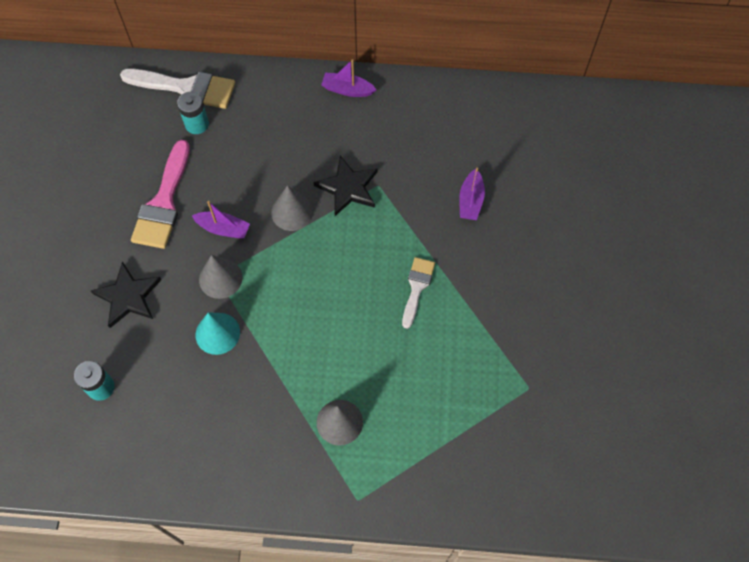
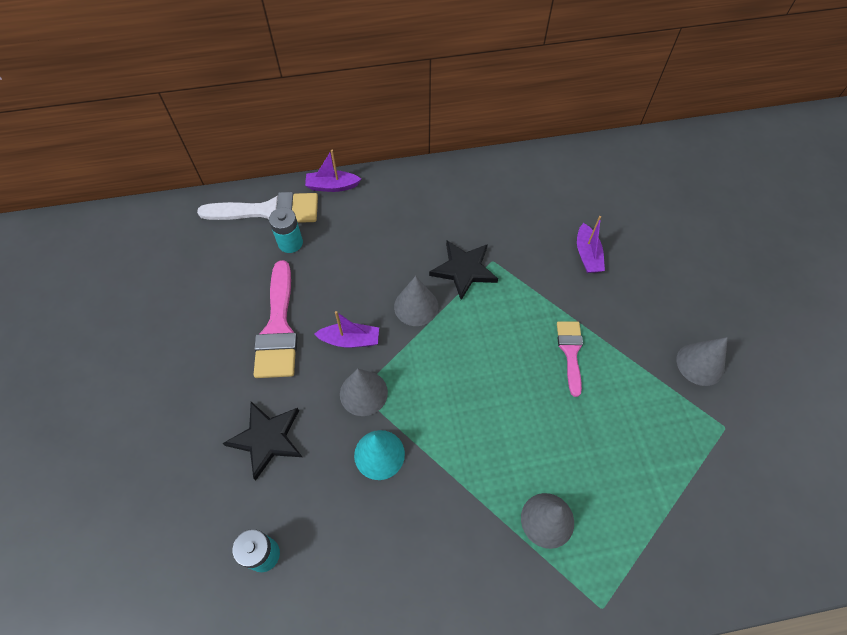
camera: 15 degrees left, 5 degrees down
purple boat [321,59,377,97] -> purple boat moved to [305,150,361,192]
white brush [402,257,435,329] -> pink brush [557,321,583,397]
none -> grey cone [677,337,728,386]

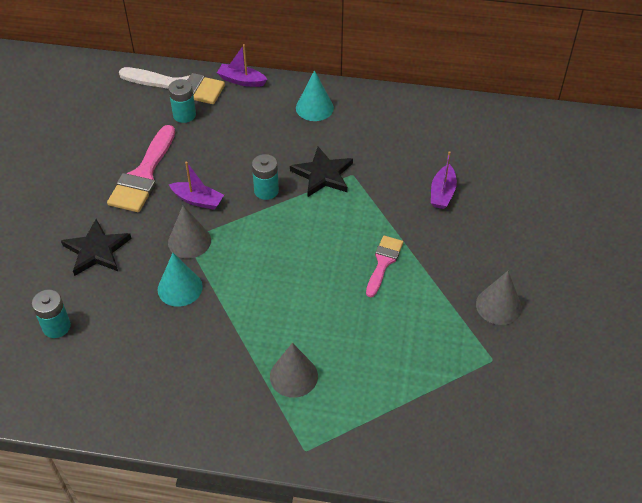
camera: 20 degrees right, 10 degrees down
grey cone [394,276,438,326] -> turquoise battery [252,154,279,200]
none -> turquoise cone [296,70,334,121]

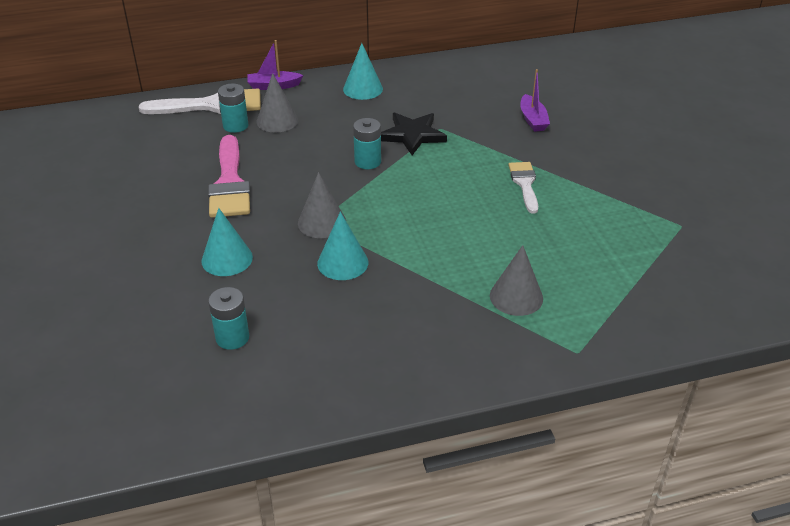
camera: 25 degrees left, 10 degrees down
black star [61,219,132,276] -> turquoise cone [201,208,253,276]
purple boat [169,162,224,210] -> none
pink brush [366,235,403,297] -> white brush [509,162,538,214]
grey cone [476,271,522,325] -> grey cone moved to [256,73,298,132]

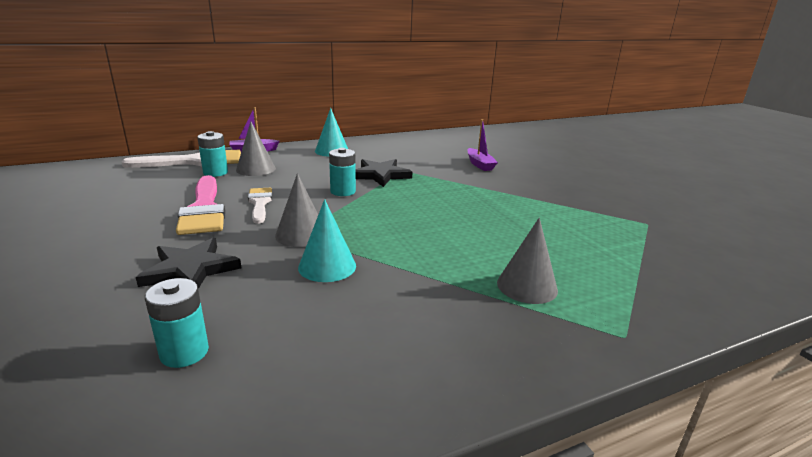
camera: 10 degrees left, 15 degrees down
turquoise cone [201,208,253,276] -> black star [136,238,241,289]
white brush [509,162,538,214] -> white brush moved to [248,188,272,224]

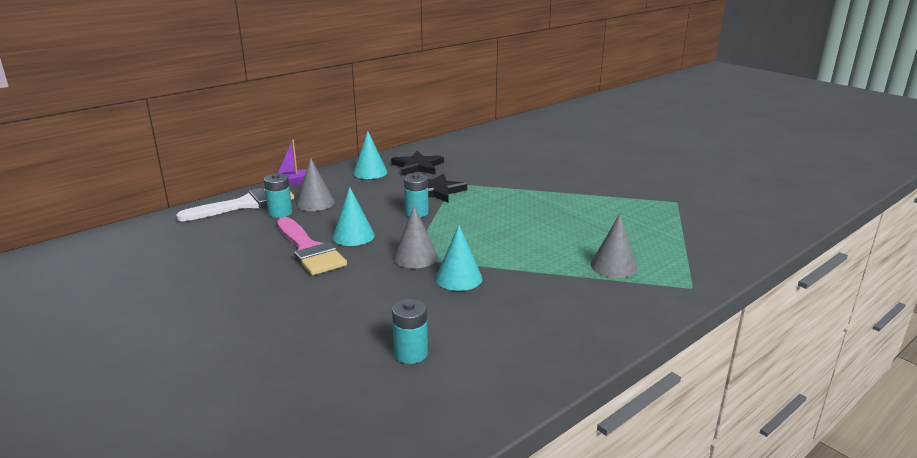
camera: 15 degrees left, 0 degrees up
black star [136,238,241,289] -> black star moved to [391,151,444,175]
white brush [248,188,272,224] -> turquoise cone [332,187,375,246]
purple boat [467,119,498,171] -> none

